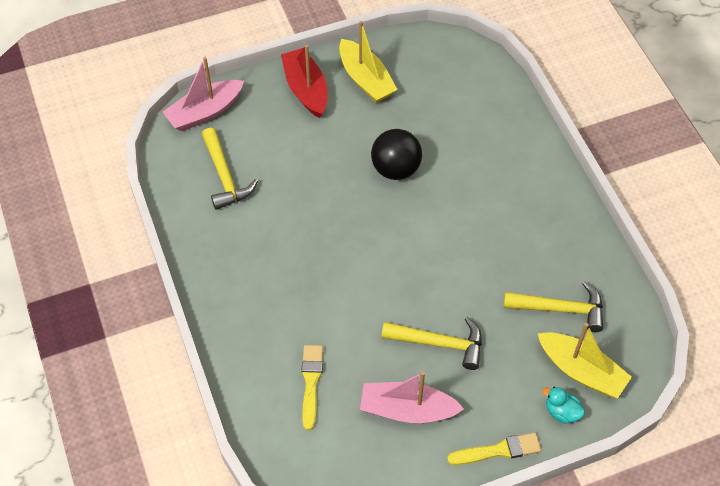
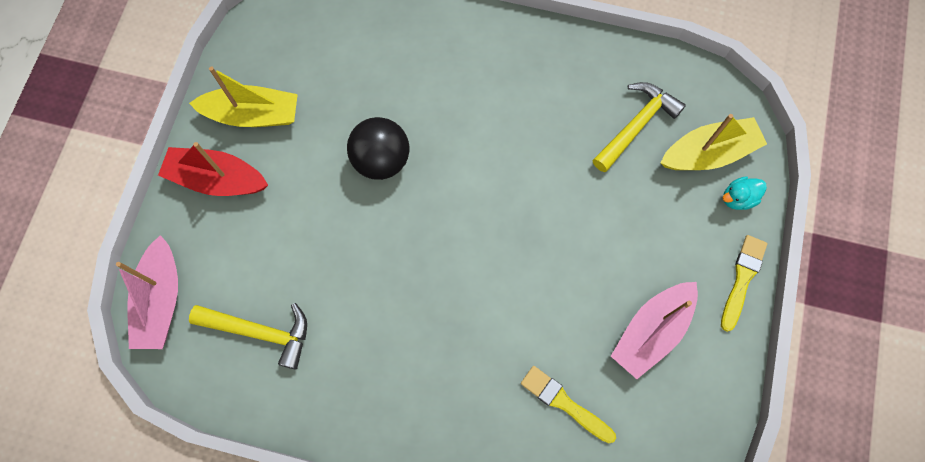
camera: 55 degrees left, 15 degrees up
yellow hammer [381,317,482,370] -> none

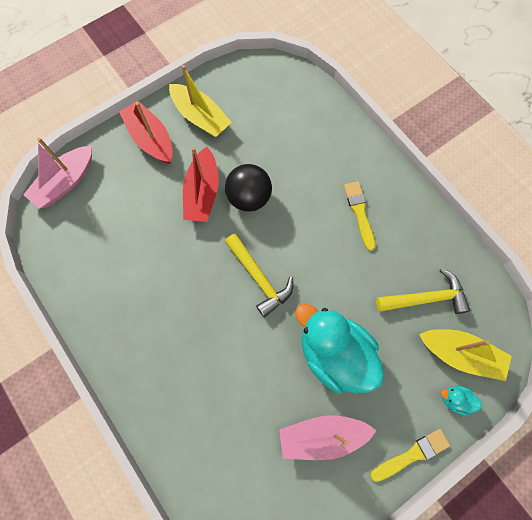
camera: 40 degrees right, 0 degrees up
yellow hammer [189,303,307,370] -> yellow hammer moved to [225,234,293,318]
yellow brush [521,366,616,443] -> yellow brush moved to [344,181,376,251]
none -> red boat [183,147,219,222]
none -> turquoise duck [295,304,384,394]

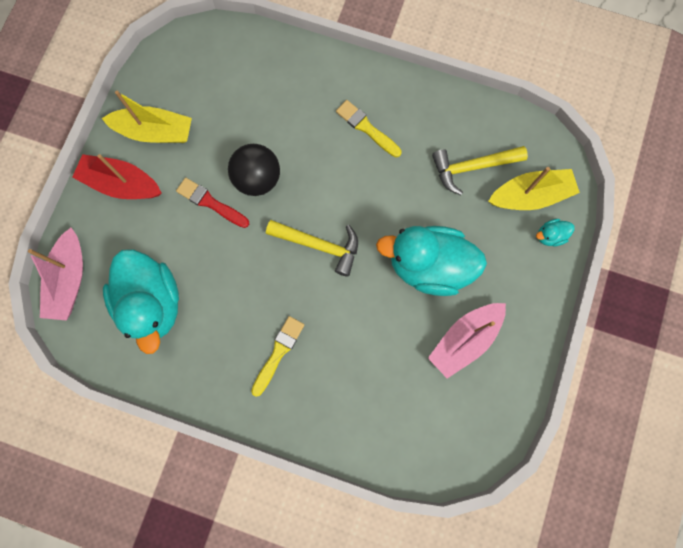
camera: 35 degrees left, 5 degrees up
red boat [183,147,219,222] -> red brush [176,177,249,228]
yellow brush [370,429,450,482] -> yellow brush moved to [251,316,304,397]
yellow hammer [376,268,470,314] -> yellow hammer turned 150 degrees counterclockwise [432,146,528,195]
none -> turquoise duck [103,249,179,354]

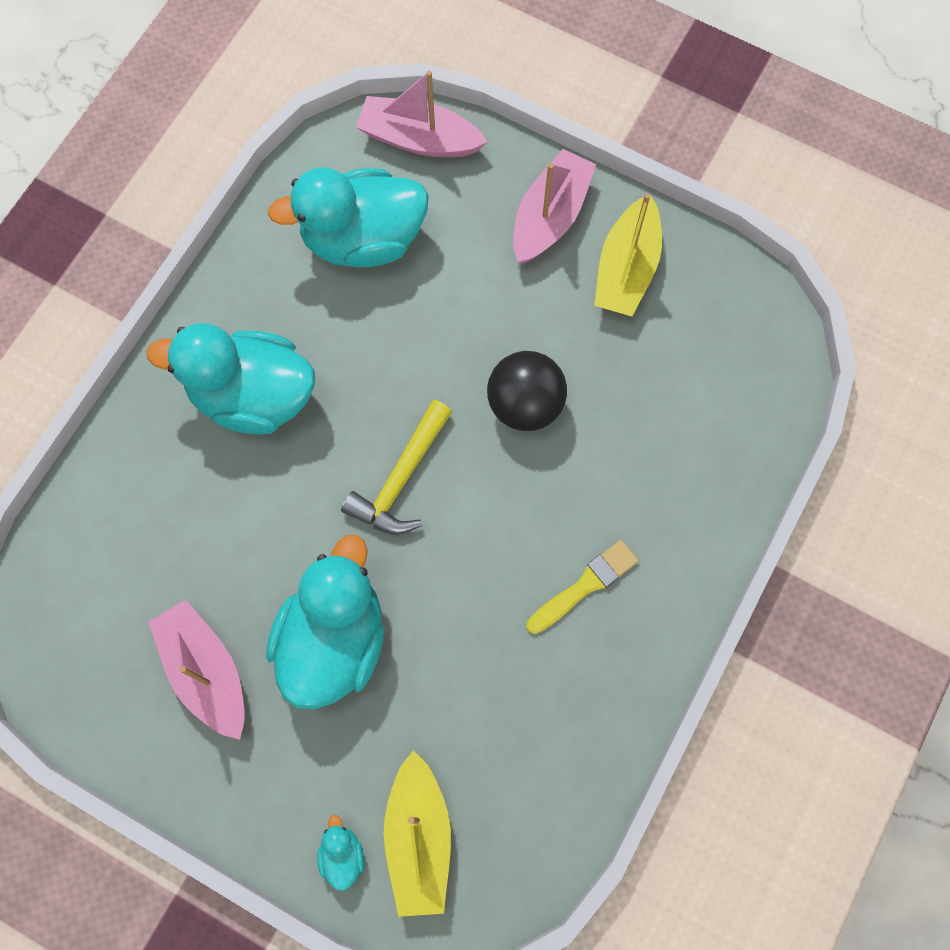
camera: 100 degrees right, 5 degrees down
red boat [72,154,161,199] -> pink boat [513,149,596,264]
red brush [176,177,249,228] -> none
yellow brush [251,316,304,397] -> turquoise duck [147,323,315,435]
yellow hammer [432,146,528,195] -> none

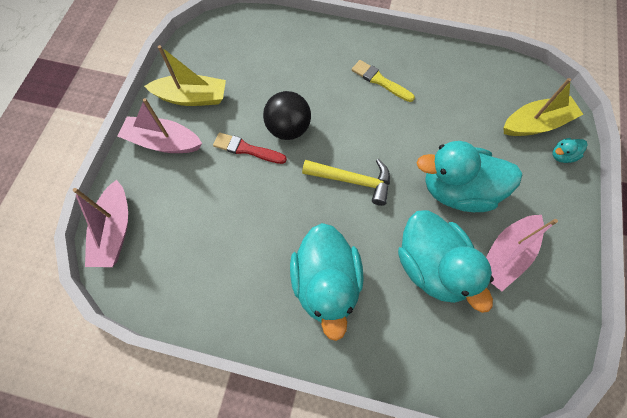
camera: 105 degrees left, 5 degrees down
turquoise duck [268,167,429,267] -> turquoise duck moved to [398,210,494,313]
none -> red brush [213,132,287,164]

